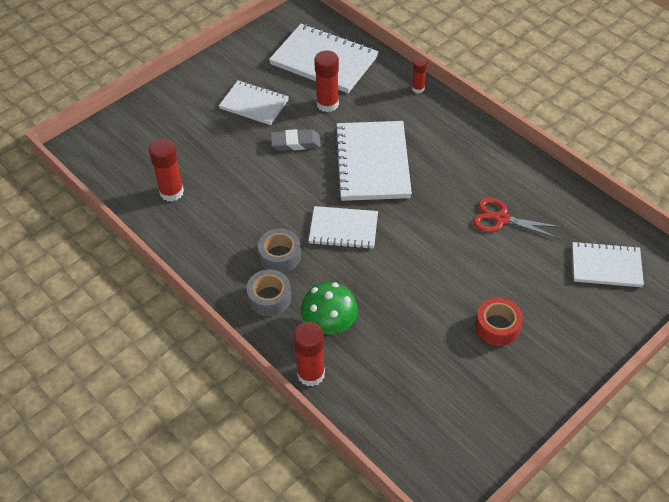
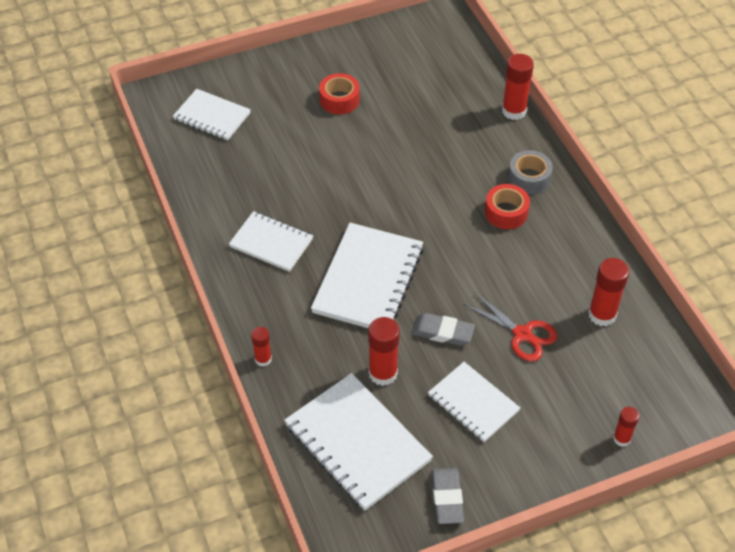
camera: 160 degrees left, 0 degrees up
grey tape [258,228,301,273] -> red tape [485,184,530,229]
green mushroom [301,282,358,334] -> none
white notebook [308,206,378,249] -> white notebook moved to [229,211,313,272]
red scissors [472,198,562,239] -> red scissors moved to [463,293,558,361]
none -> grey eraser [432,468,464,524]
none -> red glue stick [613,407,639,447]

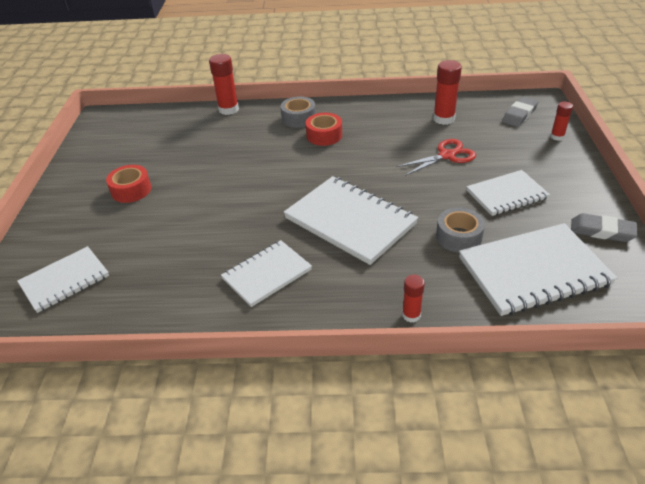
camera: 65 degrees left, 10 degrees down
red glue stick [368,317,400,386] -> grey tape [436,207,485,253]
grey eraser [411,313,475,346] -> grey eraser moved to [502,97,538,127]

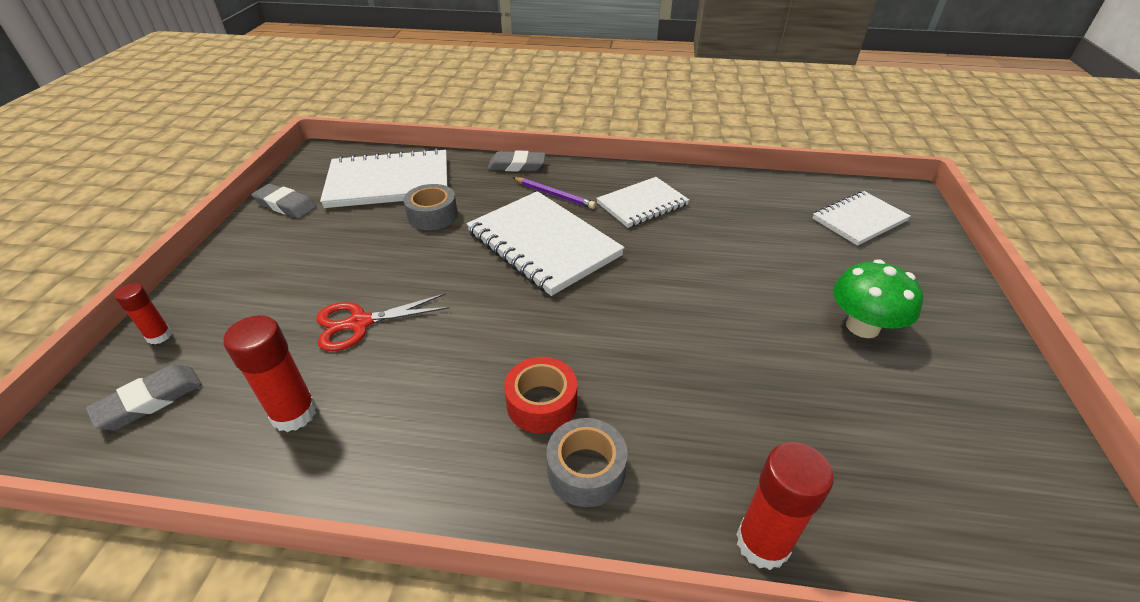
camera: 175 degrees left, 0 degrees up
red tape [106,165,151,203] -> green mushroom [833,259,923,338]
red glue stick [402,275,425,323] -> grey eraser [488,150,546,172]
white notebook [467,170,550,216] -> none
none -> purple pencil [512,177,596,209]

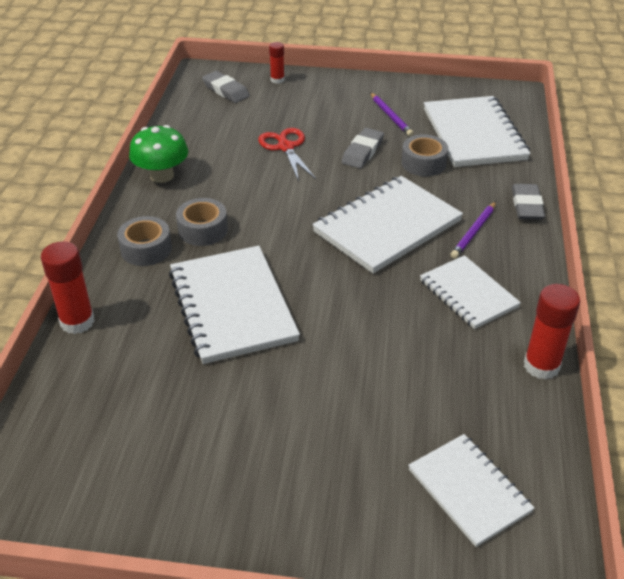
camera: 90 degrees right, 0 degrees up
red glue stick [223,315,317,432] -> red glue stick moved to [524,284,580,380]
grey eraser [251,184,317,218] -> grey eraser moved to [342,128,384,169]
red tape [504,357,577,433] -> grey tape [176,198,228,246]
green mushroom [833,259,923,338] -> green mushroom moved to [129,125,188,183]
none -> white notebook [169,246,300,364]
none -> purple pencil [370,93,414,137]

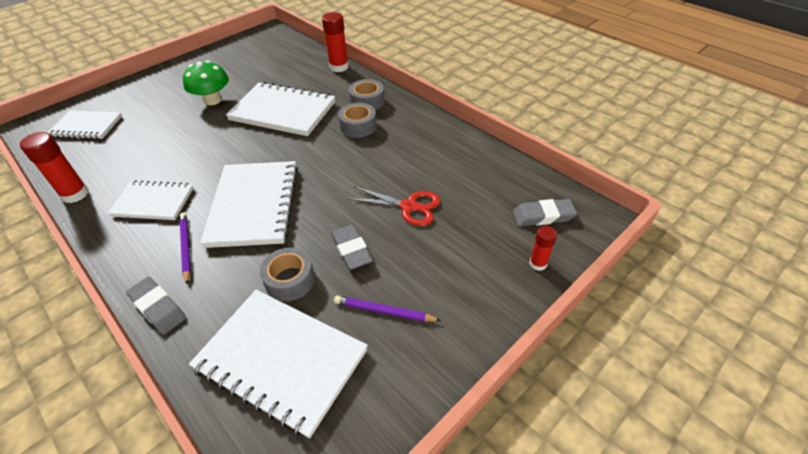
camera: 130 degrees right, 5 degrees up
green mushroom [129,125,188,183] -> green mushroom moved to [183,60,229,105]

